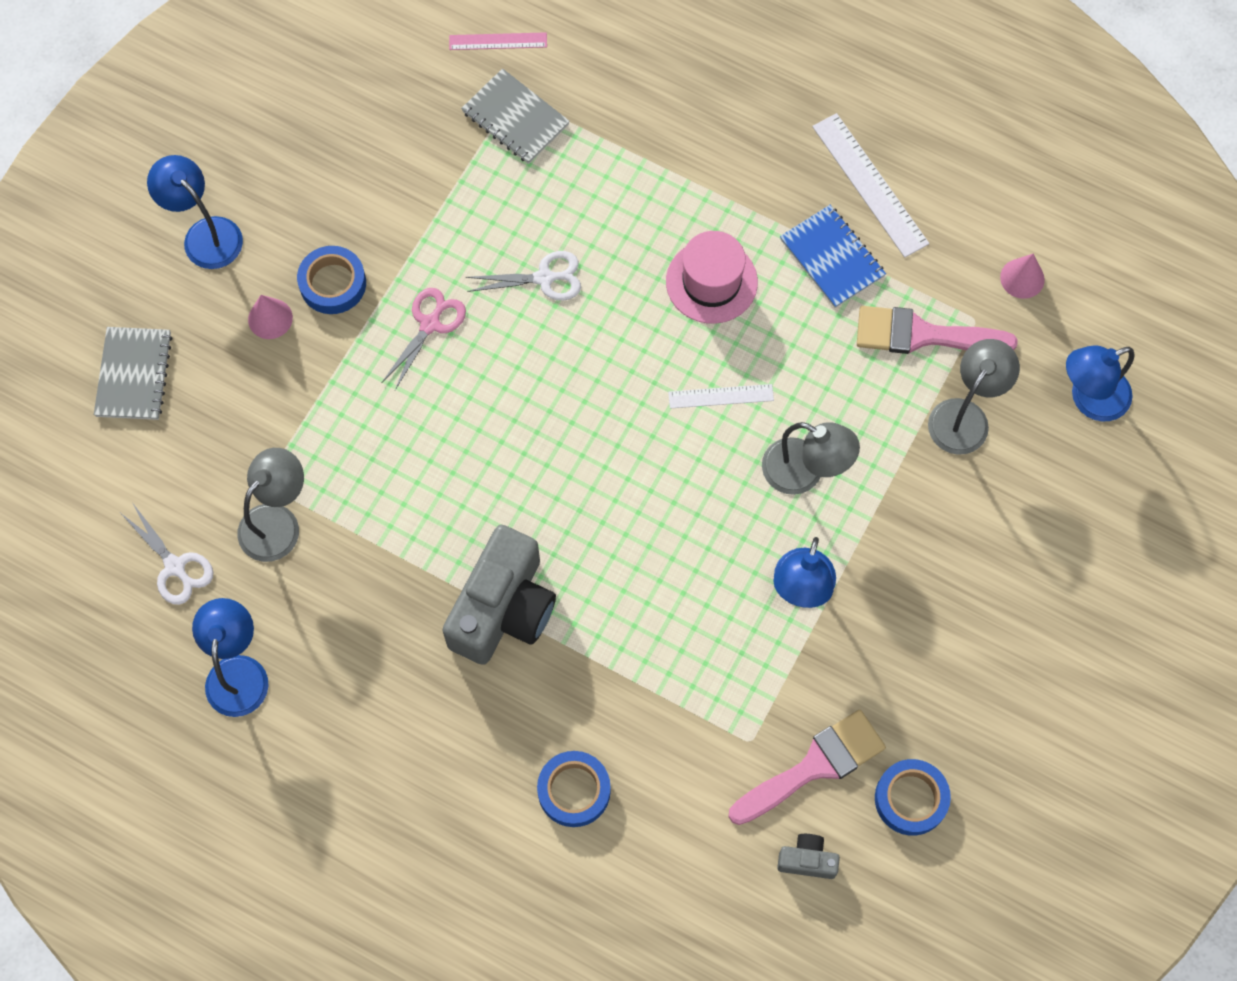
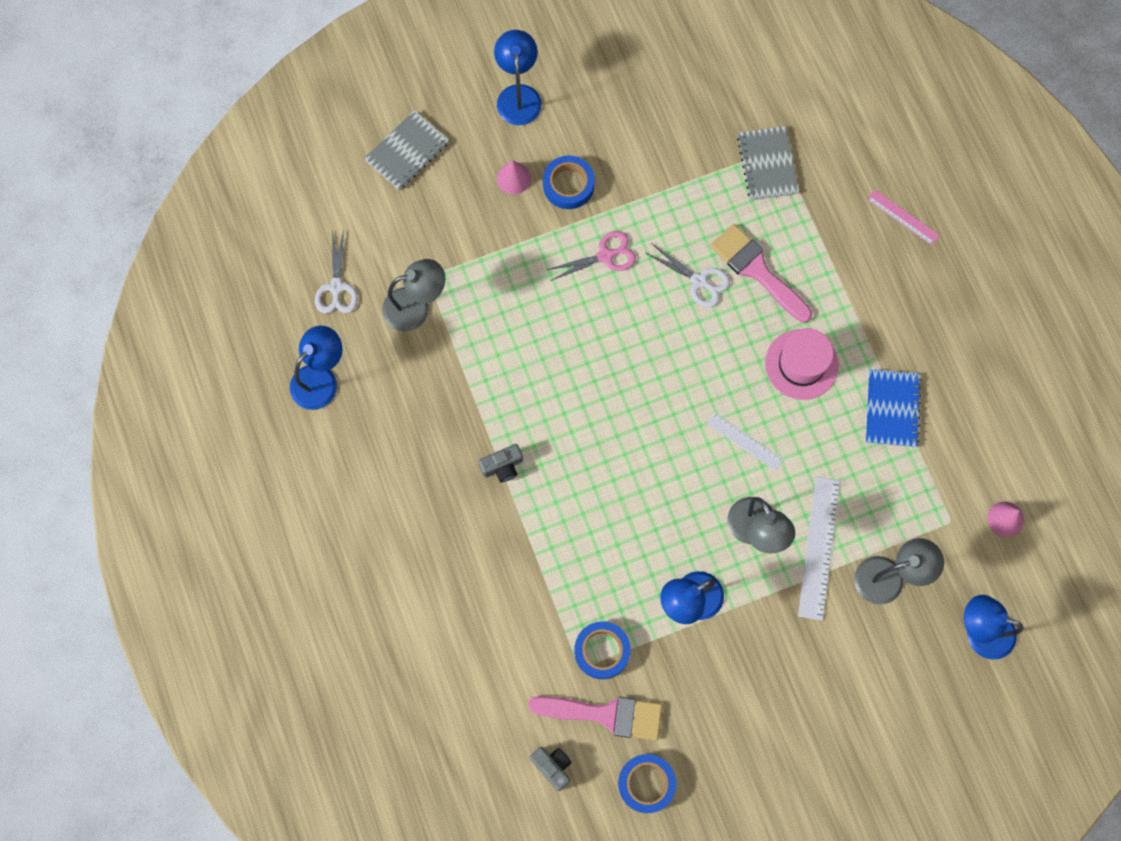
camera: 40 degrees right, 5 degrees up
grey camera [442,525,556,665] -> grey camera [478,444,523,482], size x0.45
pink ruler [449,32,547,50] -> pink ruler moved to [867,190,940,245]
blue tape [537,751,611,827] -> blue tape moved to [574,621,631,679]
white ruler [812,113,929,258] -> white ruler moved to [798,477,840,621]
pink brush [857,306,1018,354] -> pink brush moved to [710,224,812,323]

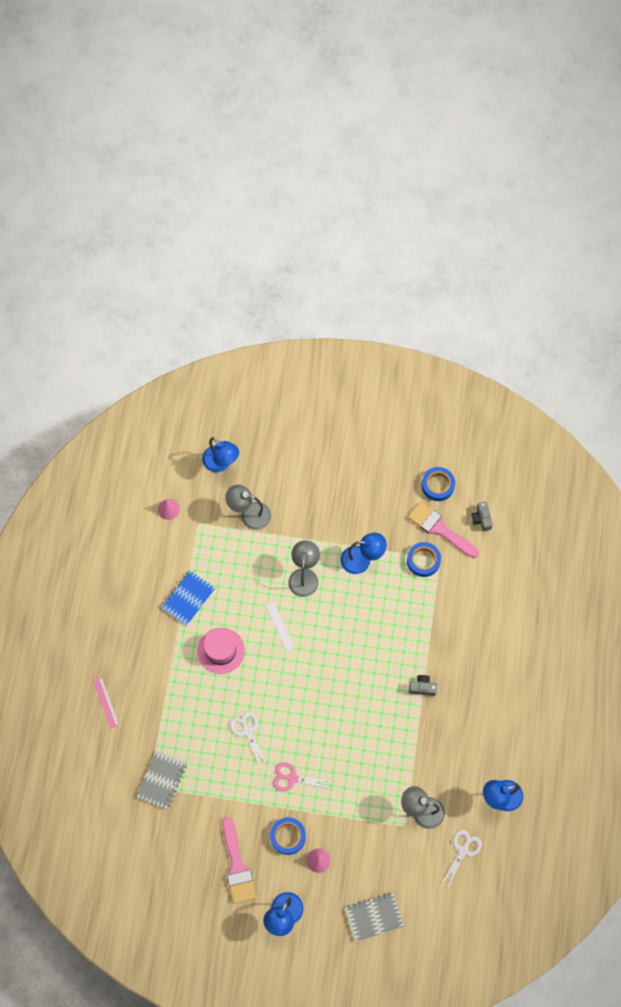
camera: 150 degrees left, 5 degrees down
pink brush [710,224,812,323] -> pink brush moved to [222,817,256,904]
white ruler [798,477,840,621] -> none

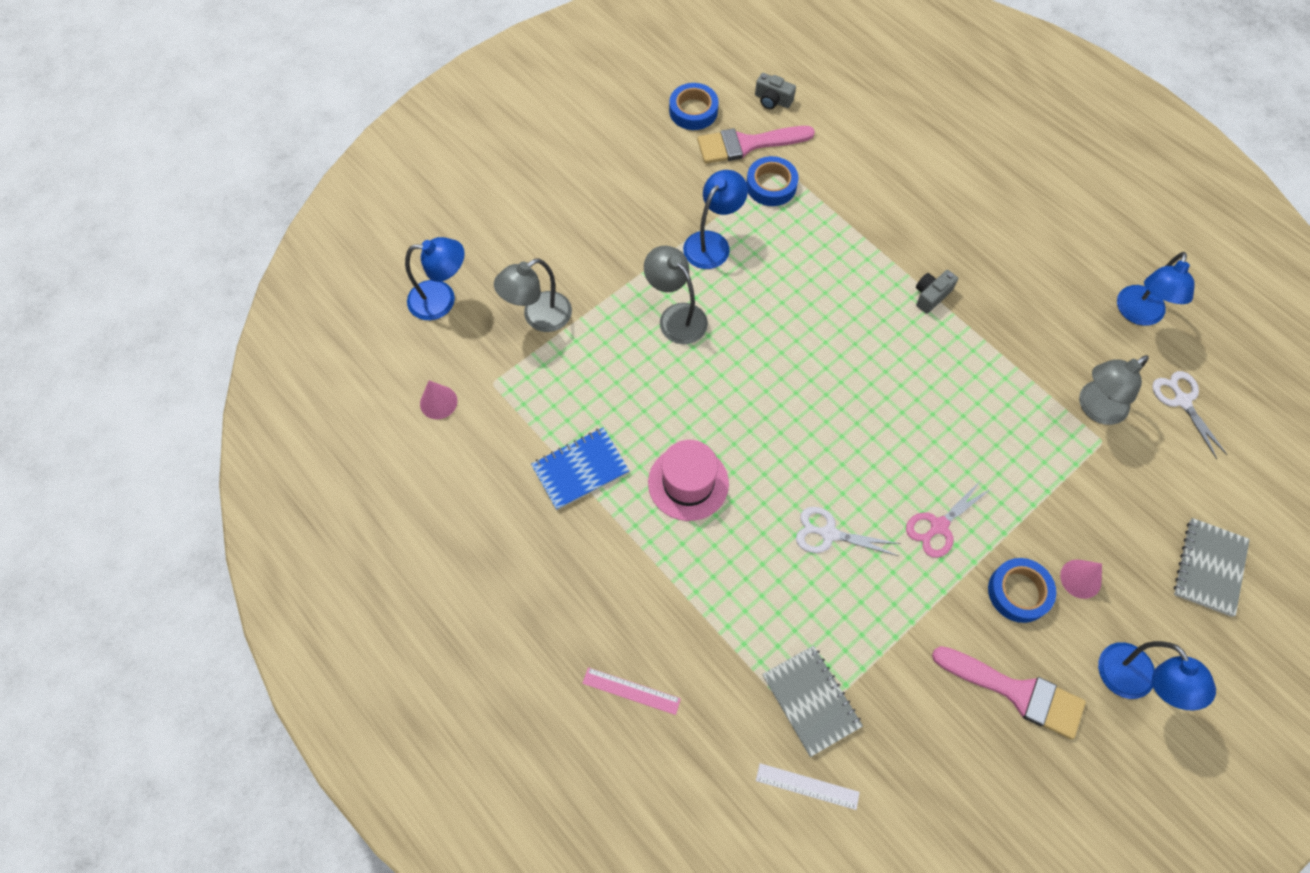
camera: 50 degrees left, 5 degrees down
blue notebook [161,570,215,626] -> blue notebook turned 75 degrees clockwise [531,427,630,510]
white ruler [265,602,295,651] -> white ruler moved to [756,763,860,810]

